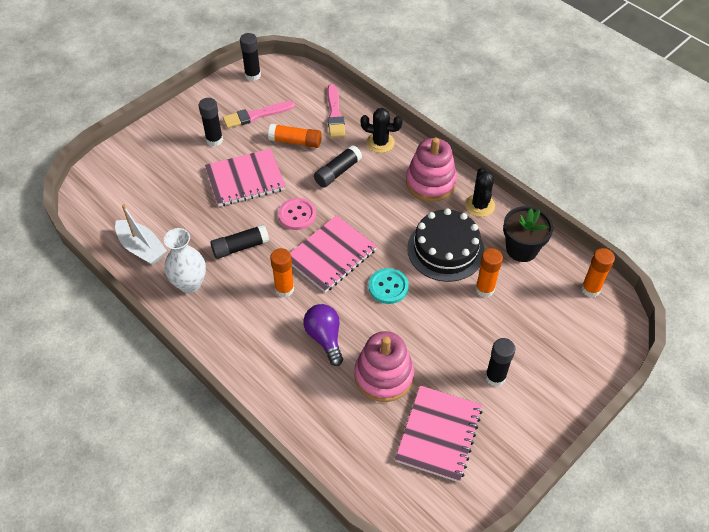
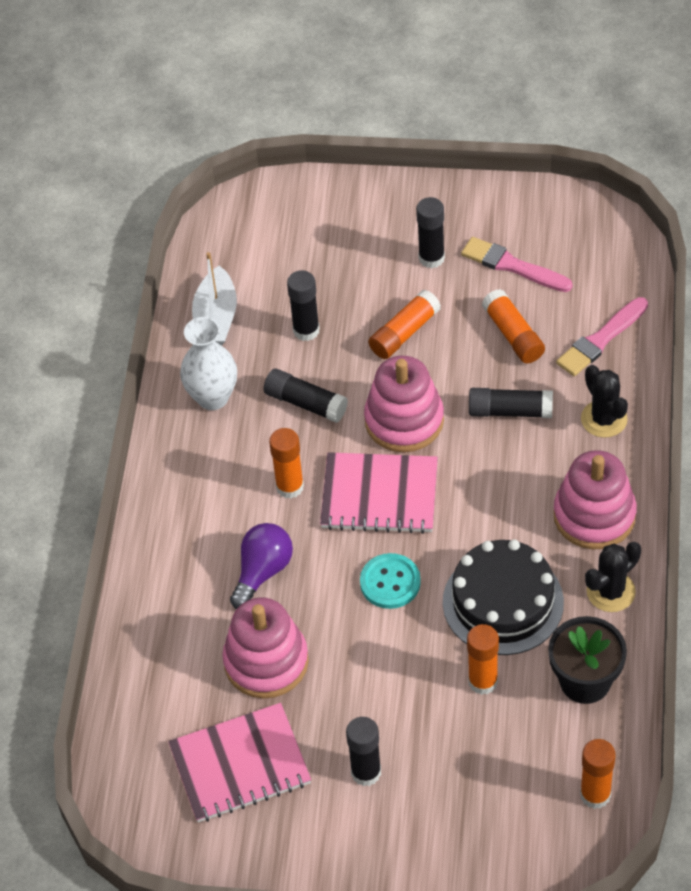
camera: 55 degrees right, 0 degrees up
pink notebook [205,149,286,207] -> orange glue stick [368,290,441,359]
black glue stick [240,33,261,81] -> black glue stick moved to [287,270,320,341]
pink button [278,198,316,230] -> pink stacking toy [364,356,444,452]

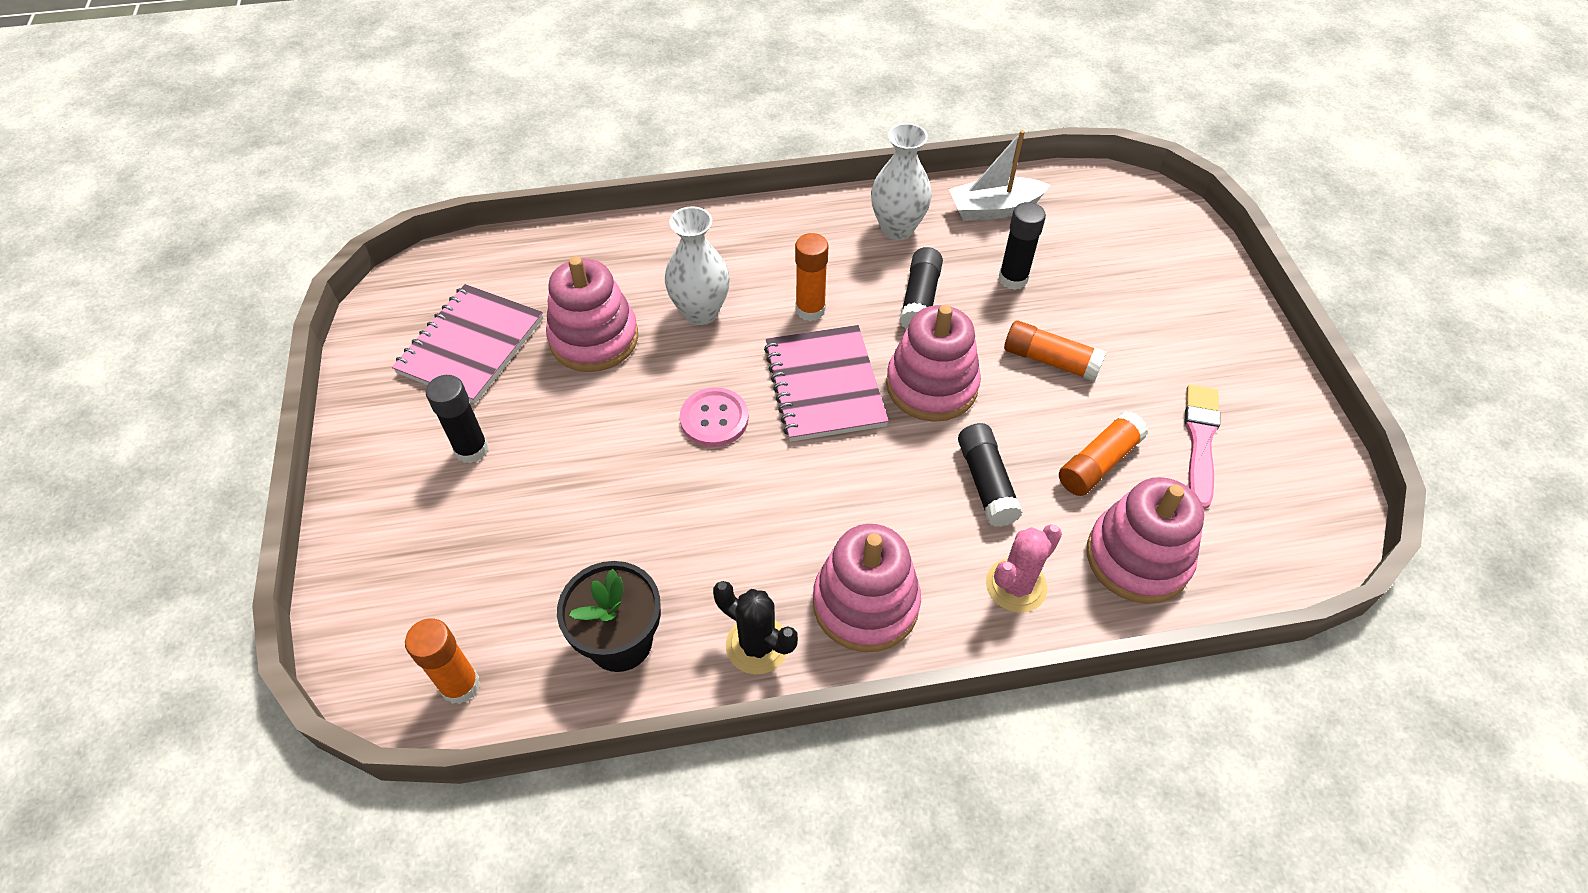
camera: 70 degrees right, 0 degrees up
pink notebook [168,703,311,822] -> pink notebook turned 60 degrees clockwise [392,284,543,404]
purple light bulb [230,523,293,609] -> white vase [665,207,730,325]
turquoise button [360,553,421,609] -> pink button [680,387,749,447]
black glue stick [416,197,445,268] -> none
black cake [443,540,564,655] -> none
orange glue stick [467,624,499,695] -> none
pink brush [556,297,648,376] -> pink stacking toy [1087,477,1204,604]
black cactus [581,365,628,438] -> pink cactus [986,524,1062,613]

